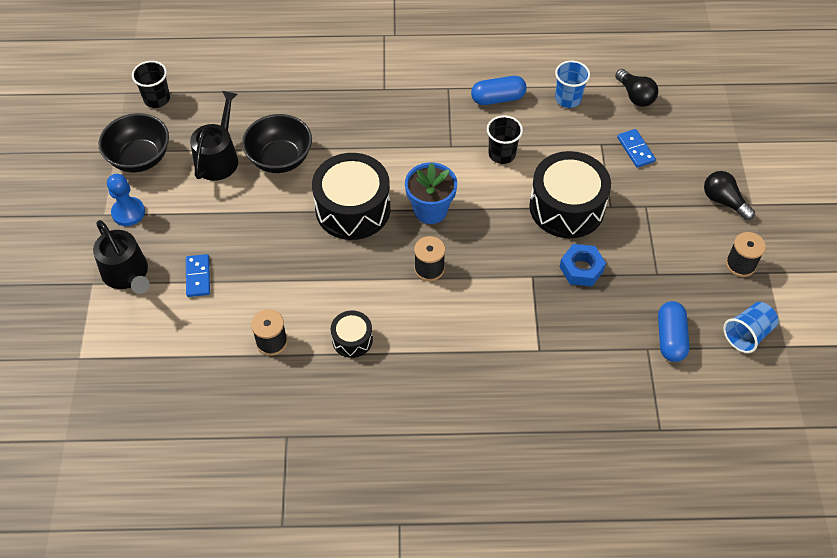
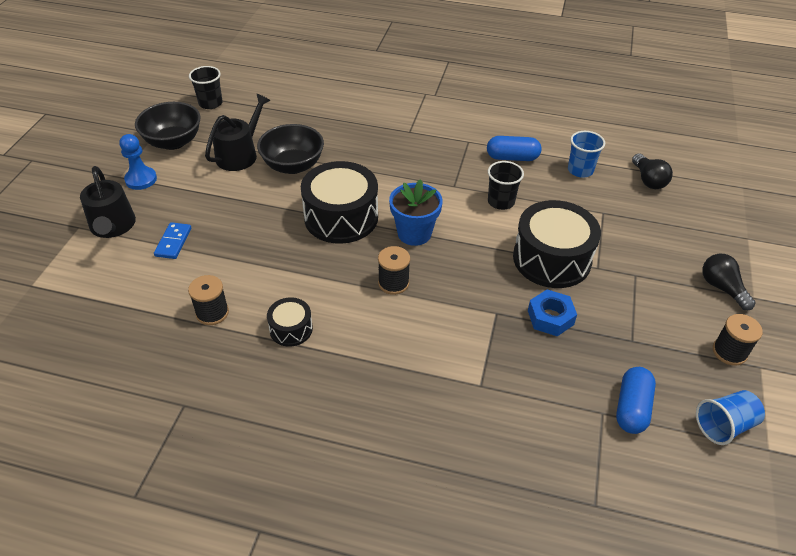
camera: 15 degrees right, 10 degrees down
blue domino [617,129,656,168] -> none

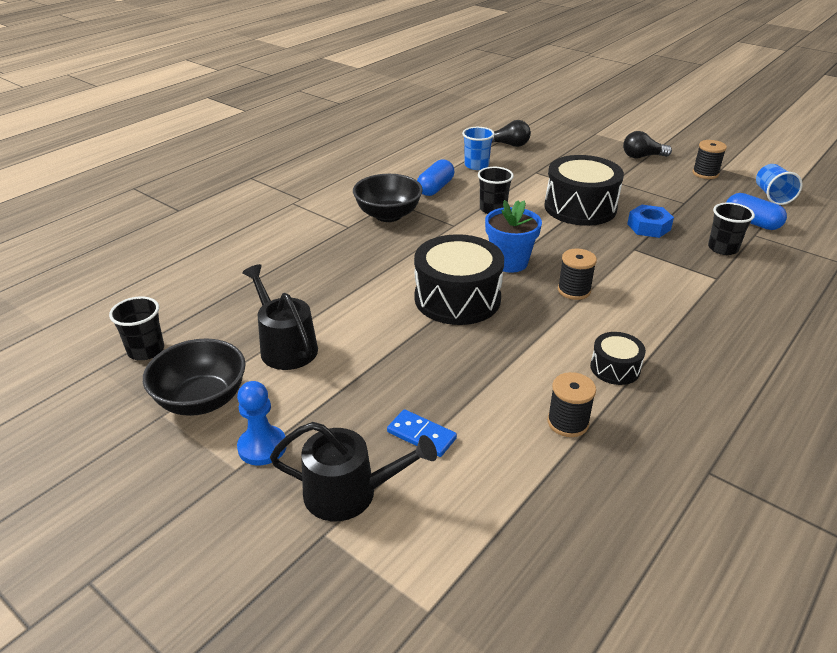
camera: 65 degrees left, 10 degrees down
black bowl [257,124,324,174] -> black bowl moved to [353,174,423,222]
none -> black cup [708,202,755,255]

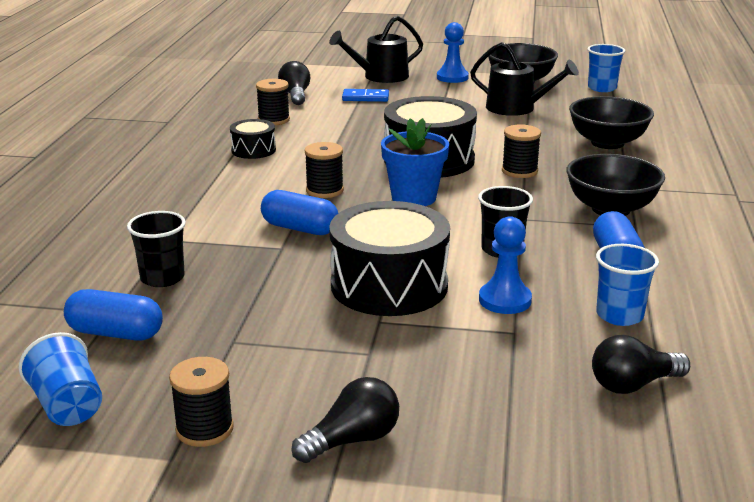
camera: 150 degrees right, 10 degrees down
black cup [109,296,164,360] -> blue cup [587,44,625,92]
blue nut [627,205,674,238] -> none
none -> blue capsule [261,190,338,235]
none -> black light bulb [278,61,310,105]
none -> blue pawn [479,216,532,314]
none -> black spool [502,124,541,178]
none -> black bowl [569,96,654,149]

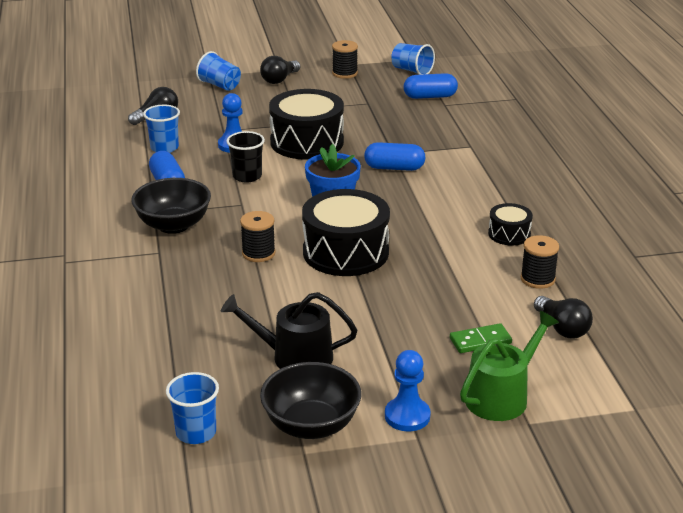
camera: 160 degrees right, 5 degrees up
black cup [127,211,186,287] -> none
black spool [305,142,344,198] -> none
black watering can [329,16,423,83] -> green watering can [460,311,559,421]
blue domino [342,89,389,102] -> green domino [450,323,512,353]
black bowl [569,96,654,149] -> none
none -> blue cup [196,51,241,91]

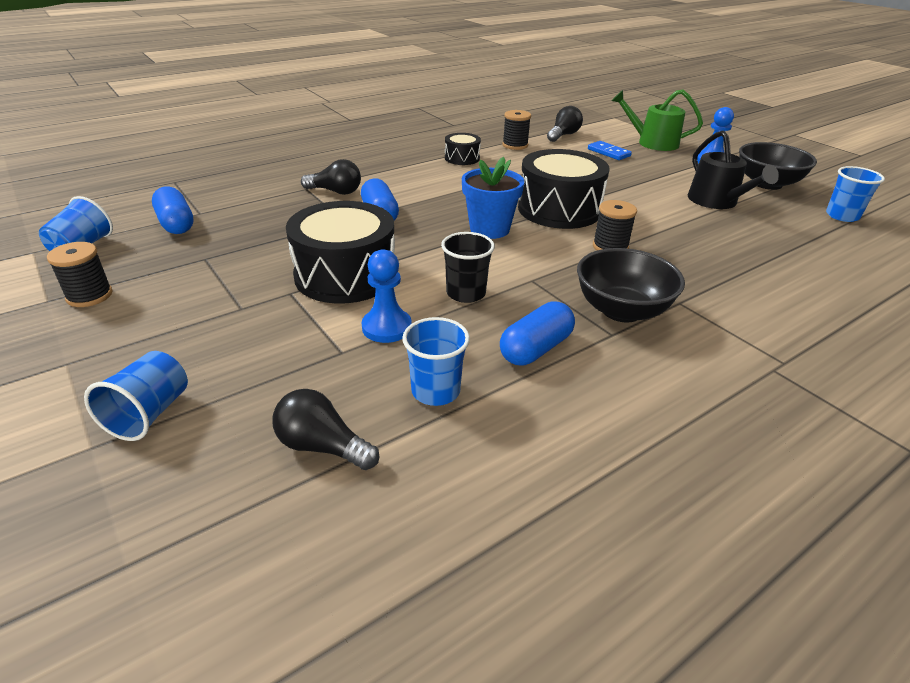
camera: 115 degrees left, 5 degrees up
black light bulb [260,56,300,84] -> black light bulb moved to [301,159,361,195]
green domino [450,323,512,353] -> blue domino [588,141,632,160]

